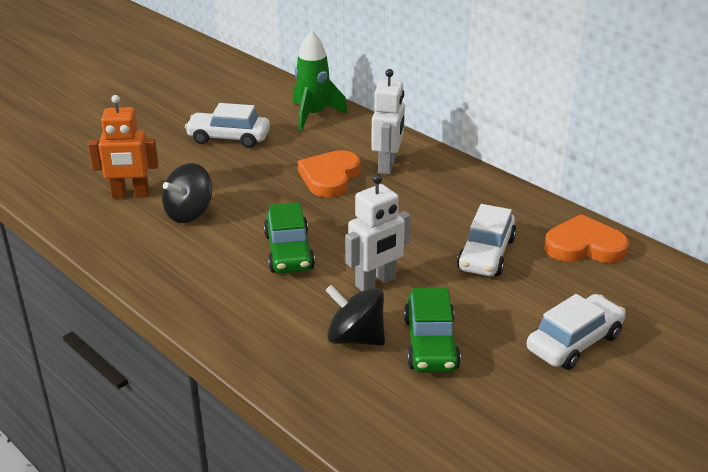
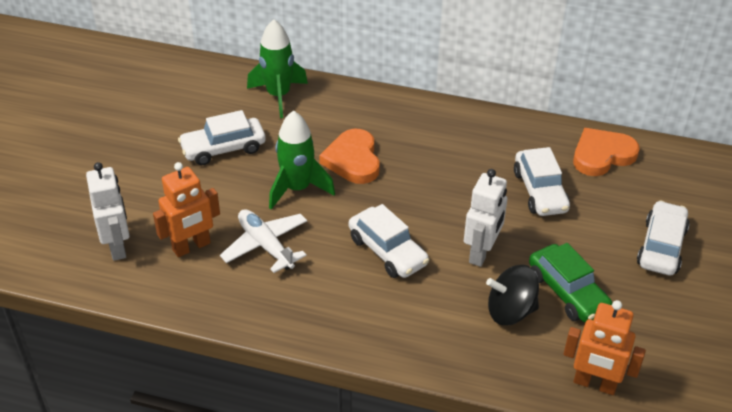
camera: 30 degrees left, 10 degrees up
black spinning top [162,163,213,223] -> white plane [220,209,307,273]
green car [264,202,315,274] -> white car [349,204,429,278]
white robot [371,69,405,174] -> white robot moved to [86,162,130,261]
none -> green rocket [269,110,335,210]
none -> orange robot [564,300,646,395]

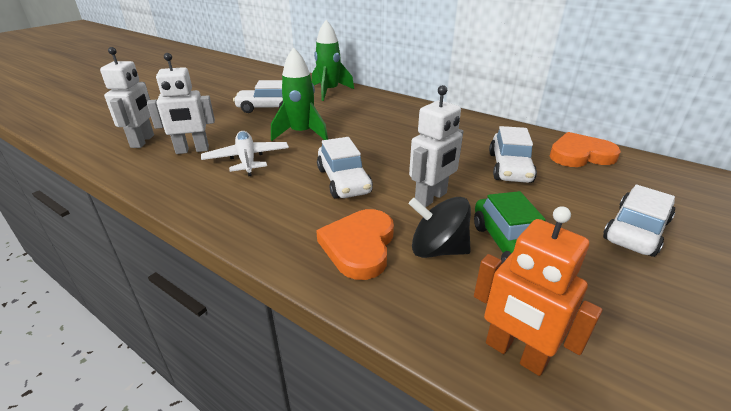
camera: 20 degrees right, 10 degrees down
orange robot [153,162,220,257] -> white robot [147,53,215,154]
orange heart [319,129,380,184] -> orange heart moved to [316,209,394,280]

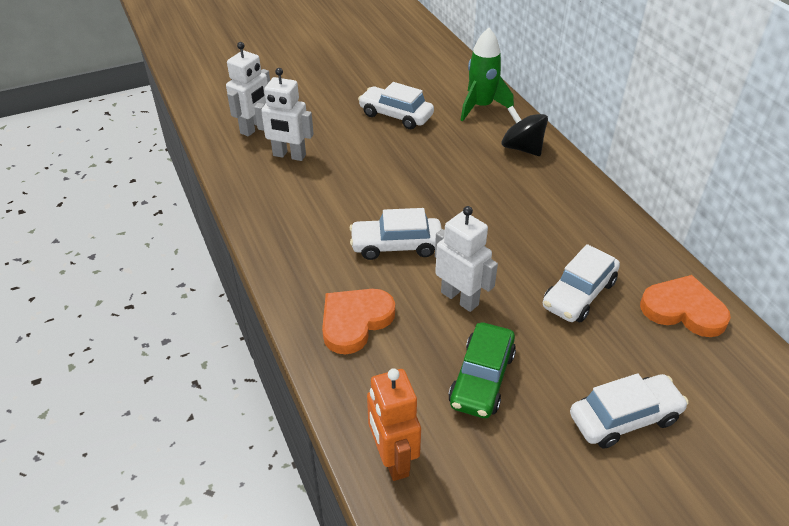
camera: 30 degrees right, 10 degrees up
white plane [201,131,289,176] -> none
green rocket [271,47,328,141] -> none
white car [317,137,373,199] -> white car turned 75 degrees clockwise [350,208,442,260]
white robot [409,85,464,207] -> white robot turned 120 degrees counterclockwise [435,206,498,312]
black spinning top [409,197,471,258] -> black spinning top moved to [502,106,548,156]

